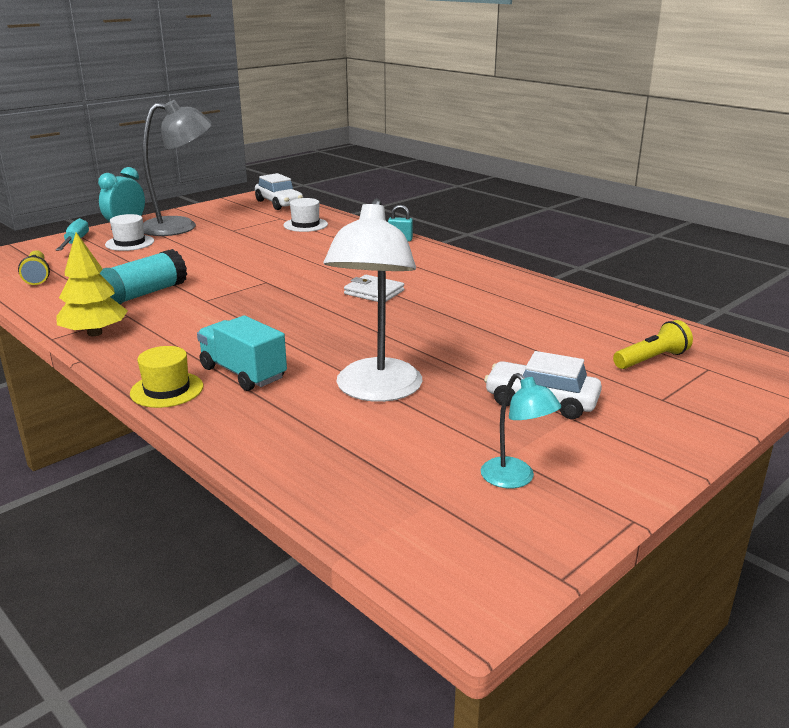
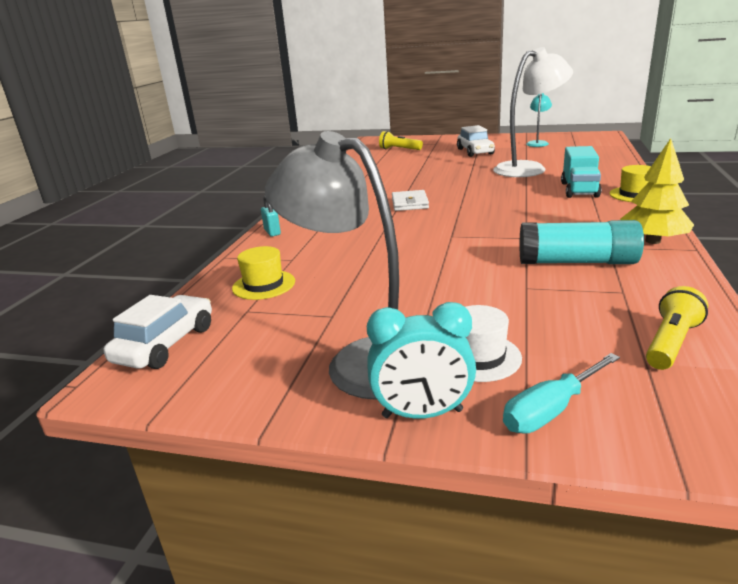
camera: 120 degrees left, 0 degrees up
white hat [283,198,328,232] -> yellow hat [232,246,295,300]

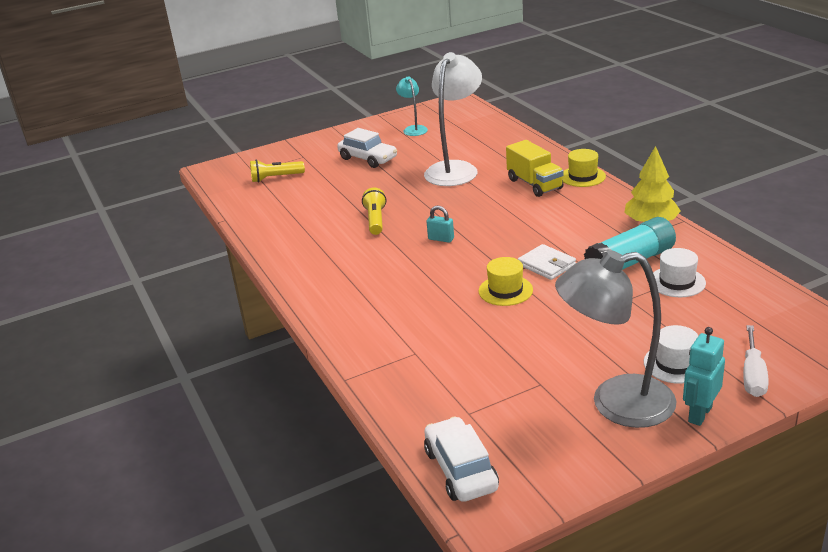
camera: 40 degrees left, 5 degrees up
yellow hat [232,246,295,300] -> yellow hat moved to [479,257,533,306]
turquoise padlock [261,195,281,236] -> turquoise padlock moved to [426,206,454,243]
turquoise clock [367,302,476,419] -> turquoise robot [683,327,725,426]
white wallet [392,190,429,211] -> white wallet moved to [518,244,576,280]
turquoise screwdriver [503,353,620,434] -> white screwdriver [743,325,769,397]
turquoise truck [561,146,601,198] -> yellow truck [506,140,564,197]
yellow flashlight [646,286,708,370] -> yellow flashlight moved to [362,188,386,235]
none -> white hat [653,248,706,297]

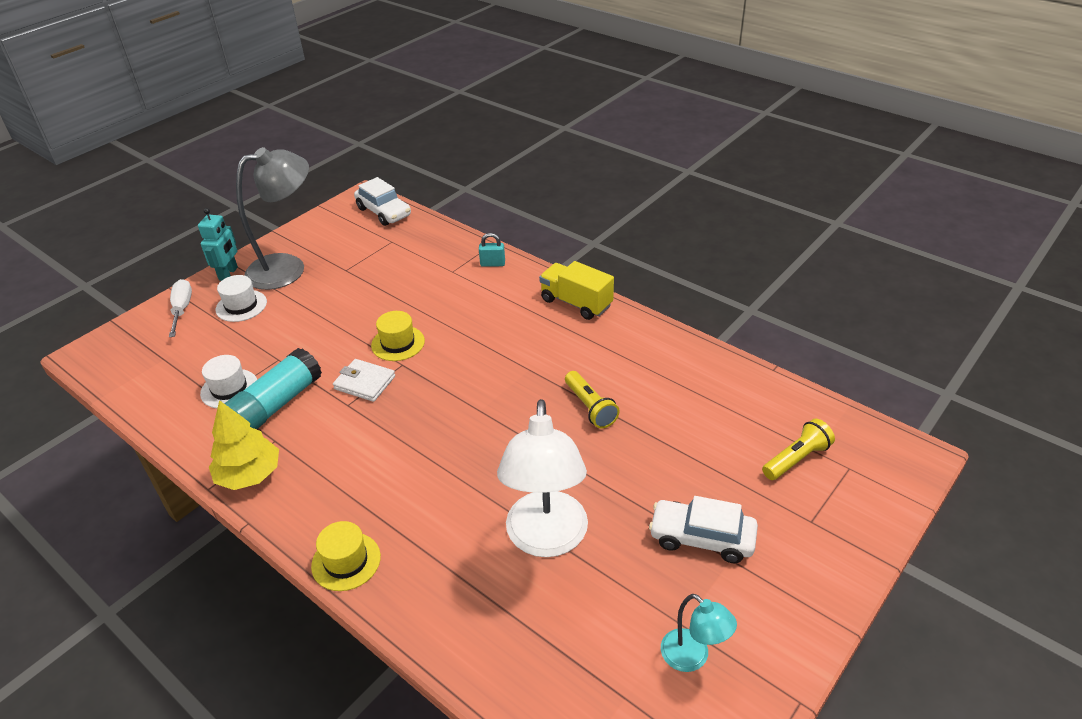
camera: 155 degrees right, 10 degrees up
turquoise padlock [426,206,454,243] -> turquoise padlock moved to [479,233,505,267]
yellow truck [506,140,564,197] -> yellow truck moved to [539,261,614,320]

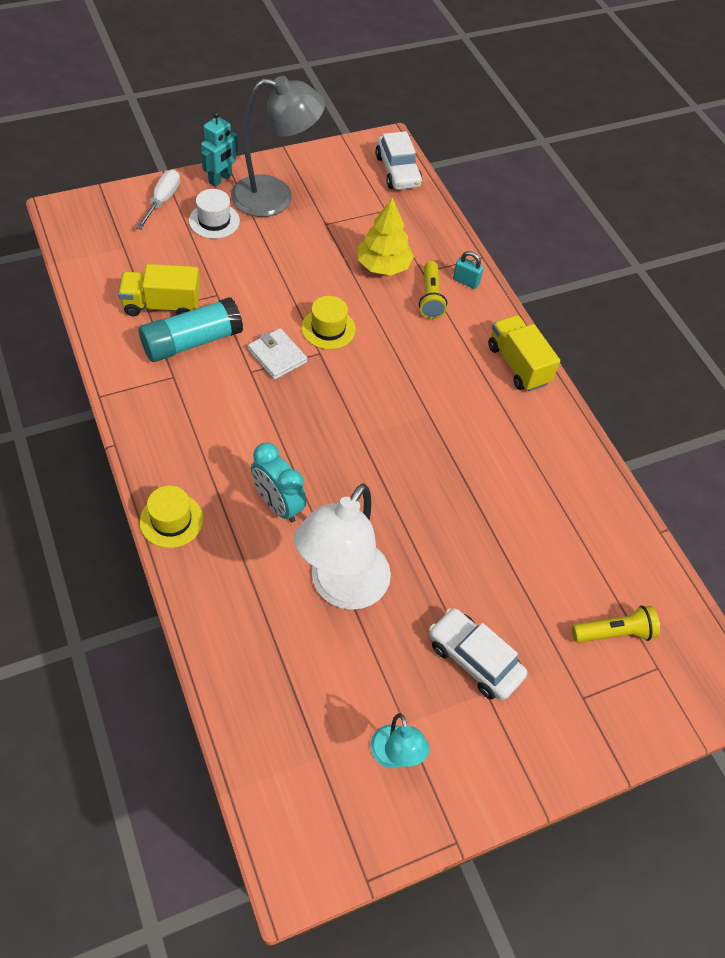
camera: 20 degrees right, 15 degrees up
white hat [200,355,257,408] -> yellow truck [118,264,200,316]
yellow tree [209,400,279,490] -> yellow tree moved to [358,198,414,275]
yellow flashlight [565,371,620,429] -> yellow flashlight moved to [419,261,447,319]
none -> turquoise clock [251,443,306,522]

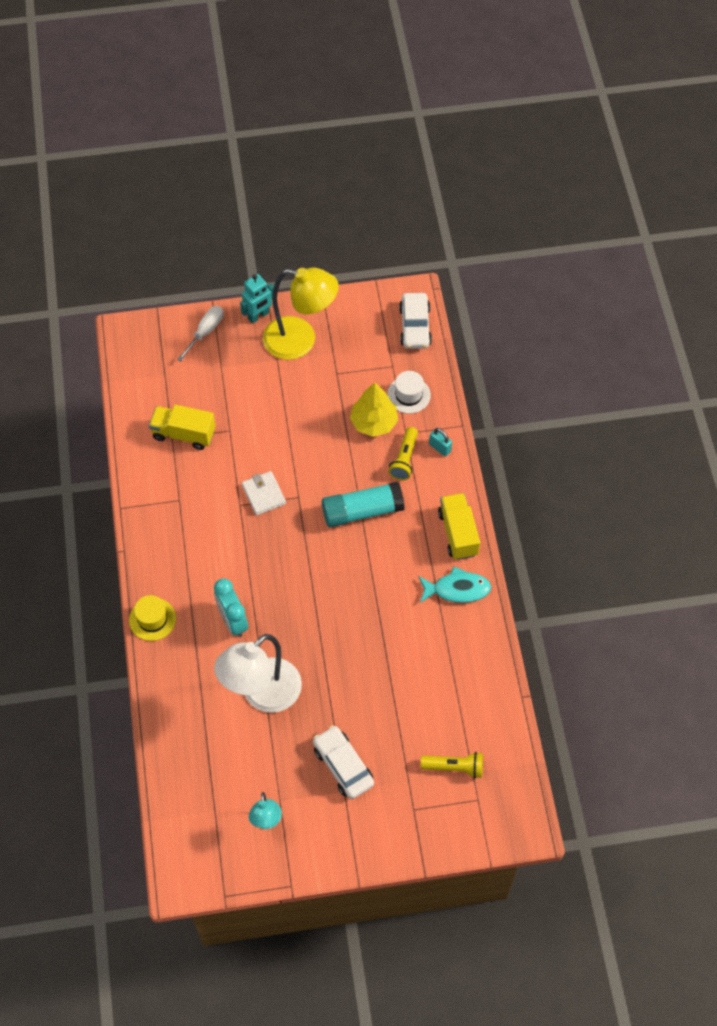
camera: 20 degrees right, 5 degrees up
turquoise glue stick [139,297,243,362] -> turquoise glue stick moved to [322,482,405,527]
white hat [189,189,240,239] -> white hat moved to [387,371,431,414]
grey lamp [231,76,325,217] -> yellow lamp [263,268,339,360]
yellow hat [301,296,356,349] -> none
none -> turquoise fish [418,566,491,603]

